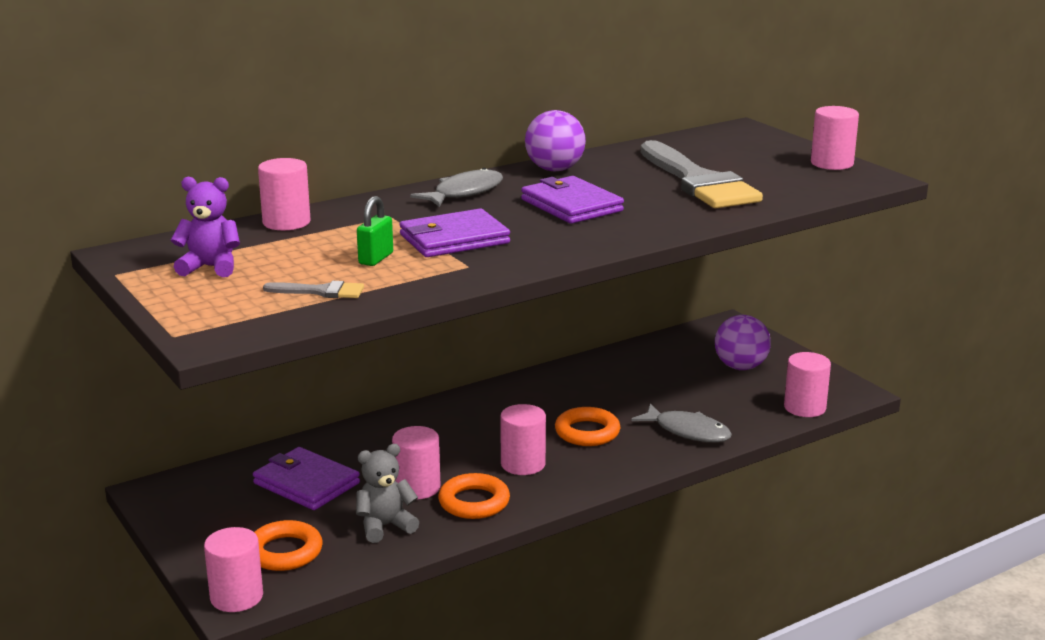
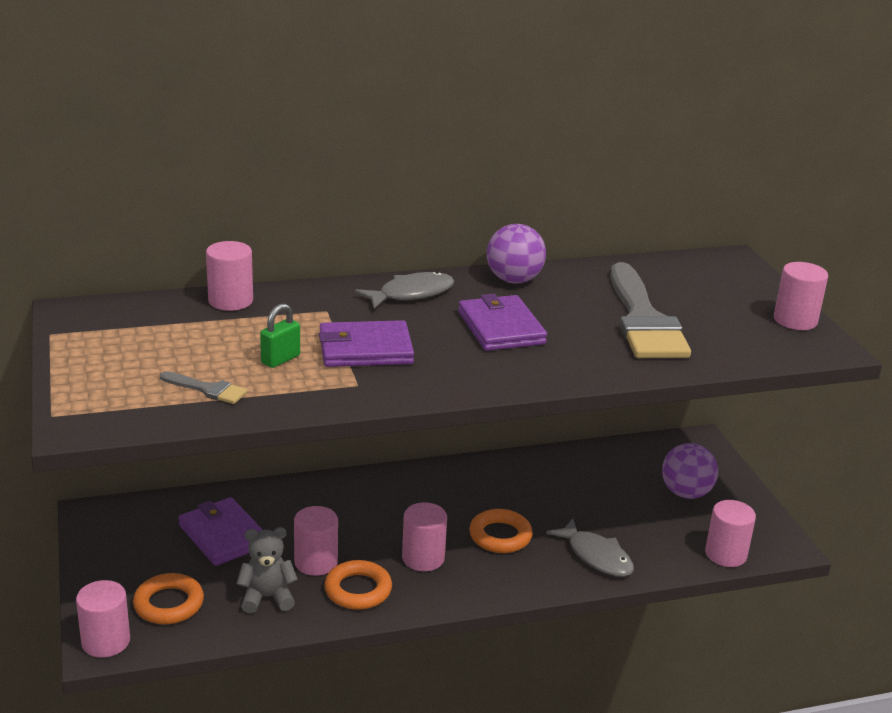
camera: 15 degrees right, 5 degrees up
purple teddy bear [171,177,240,277] -> none

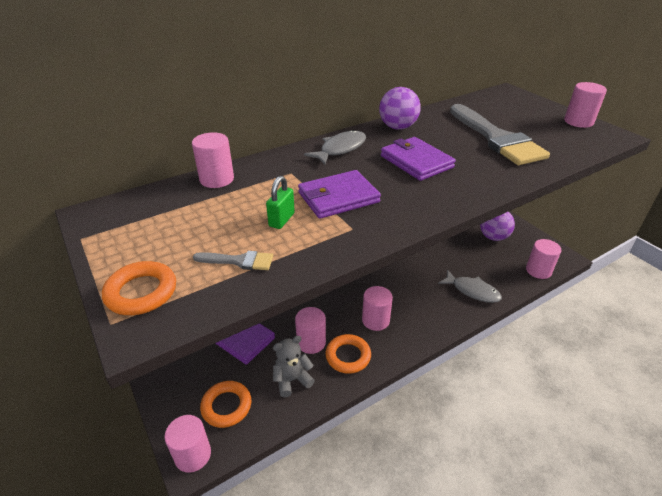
camera: 15 degrees left, 10 degrees up
orange ring [469,509,533,553] -> orange ring moved to [102,261,176,315]

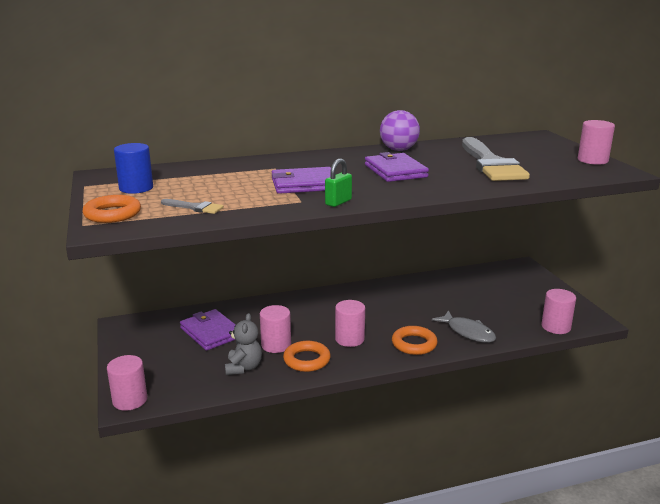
camera: 15 degrees right, 15 degrees down
pink cylinder [192,132,234,188] -> none
orange ring [200,381,252,428] -> orange ring moved to [392,326,438,355]
green padlock [266,176,295,229] -> green padlock moved to [325,159,352,207]
grey teddy bear [273,336,315,397] -> grey teddy bear turned 105 degrees clockwise [225,313,262,375]
grey fish [304,130,366,165] -> none
purple ball [480,212,515,241] -> none
none -> blue cylinder [114,143,153,194]

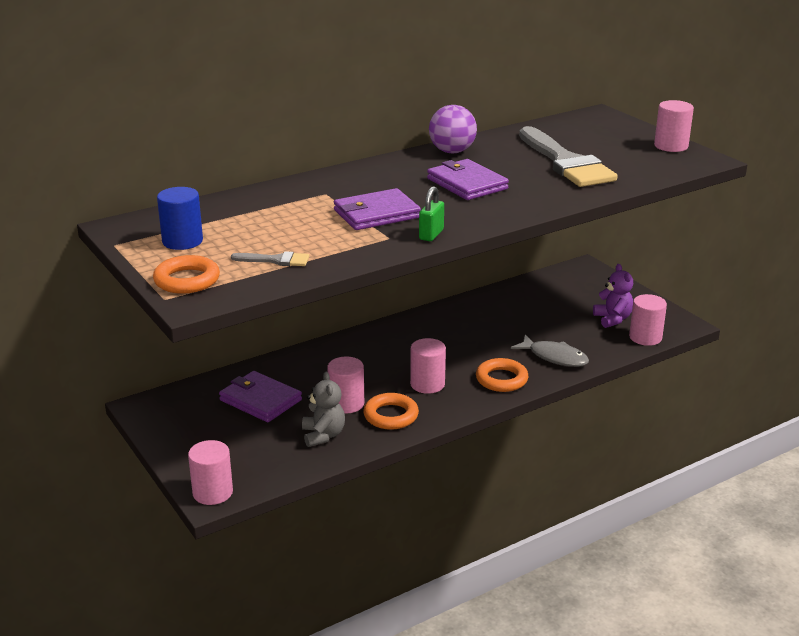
camera: 15 degrees left, 5 degrees up
none -> purple teddy bear [593,264,633,328]

